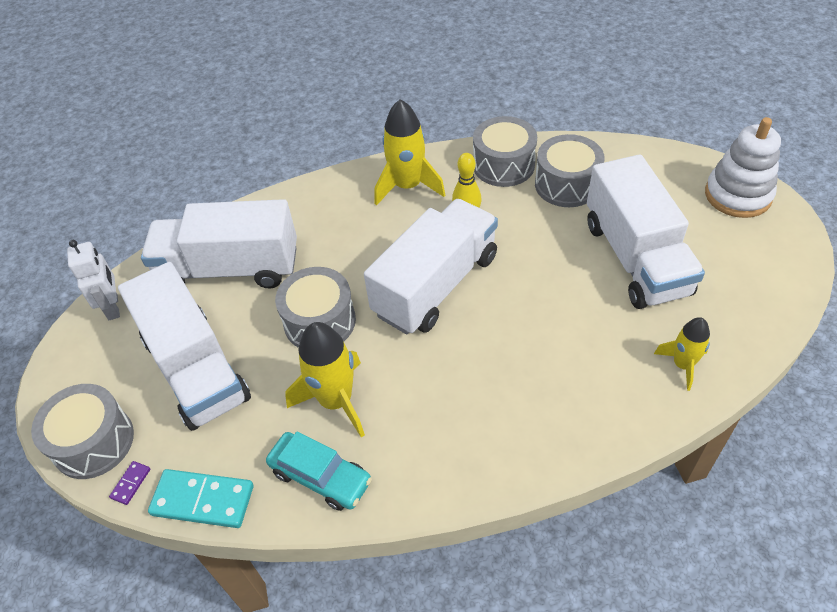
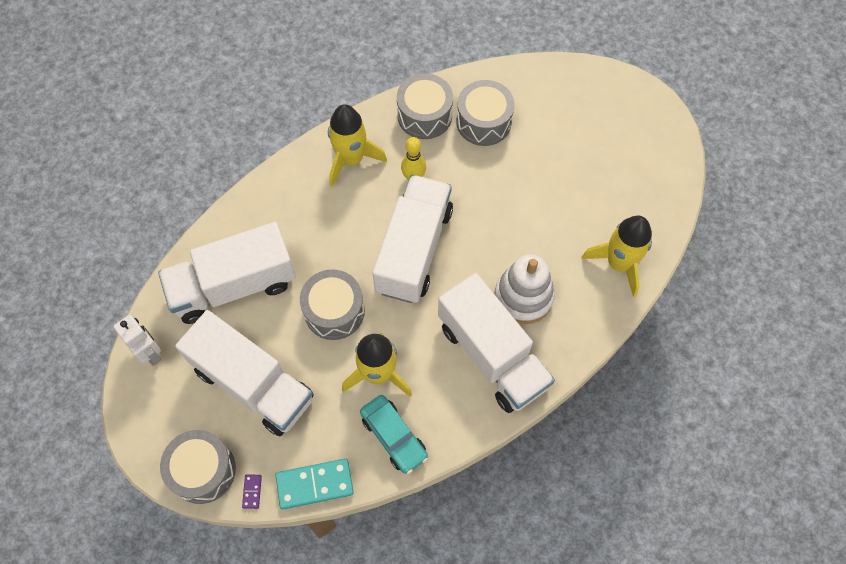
camera: 25 degrees left, 15 degrees up
turquoise car [266,431,372,511] -> turquoise car turned 45 degrees clockwise [360,395,428,474]
white truck [587,154,705,309] -> white truck moved to [438,273,555,413]
yellow rocket [654,317,710,391] -> yellow rocket [582,216,652,297], size x1.66
white stacking toy [705,117,781,218] -> white stacking toy moved to [494,254,555,324]

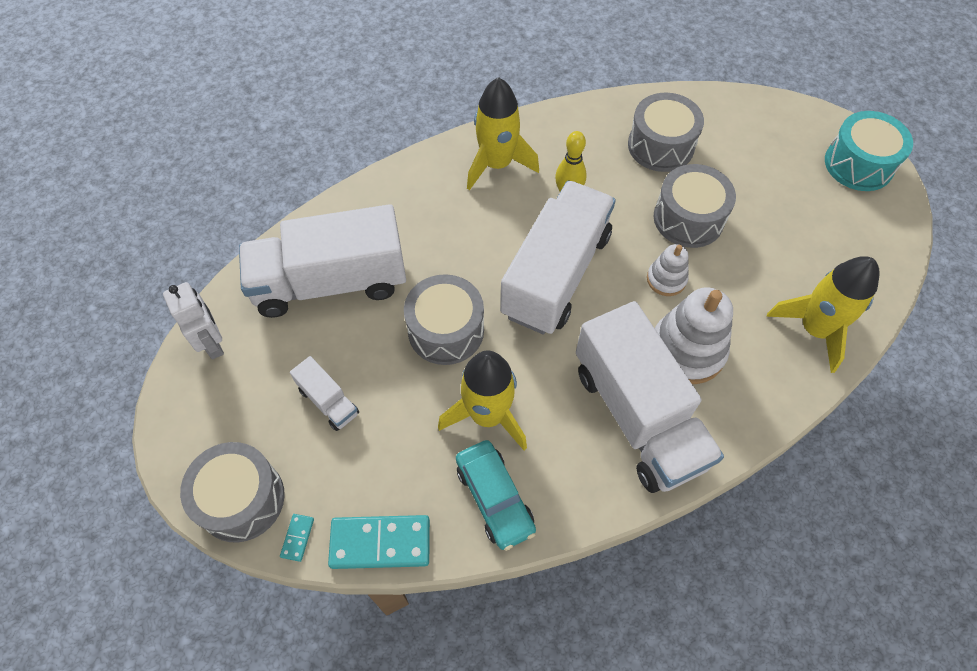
camera: 10 degrees right, 5 degrees down
white truck [175,310,314,436] -> white truck [290,356,359,431], size x0.43
purple domino [242,475,262,509] -> turquoise domino [280,514,314,562]
grey drum [397,73,453,139] -> grey drum moved to [653,164,736,248]
none -> white stacking toy [647,244,688,296]
none -> turquoise drum [825,111,913,191]

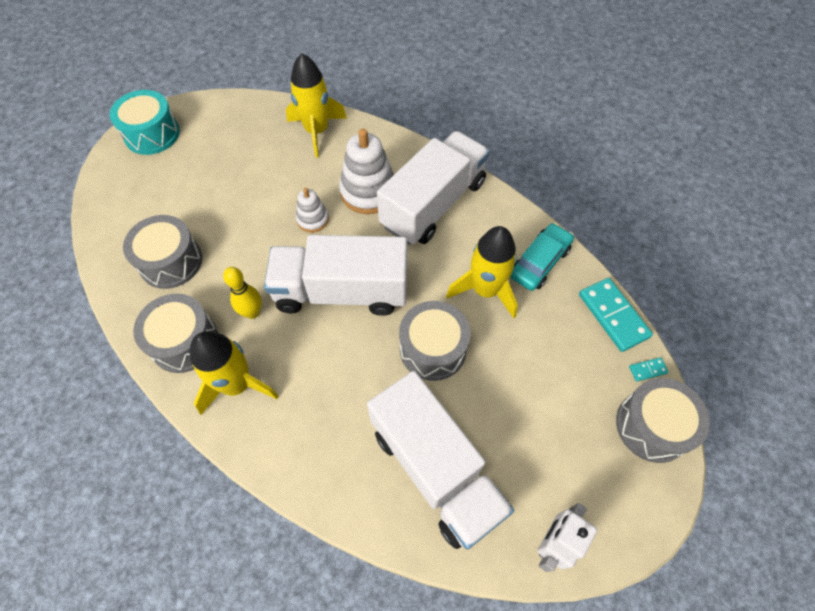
camera: 115 degrees left, 0 degrees up
white truck [290,356,359,431] -> none
grey drum [653,164,736,248] -> grey drum moved to [133,294,218,373]

